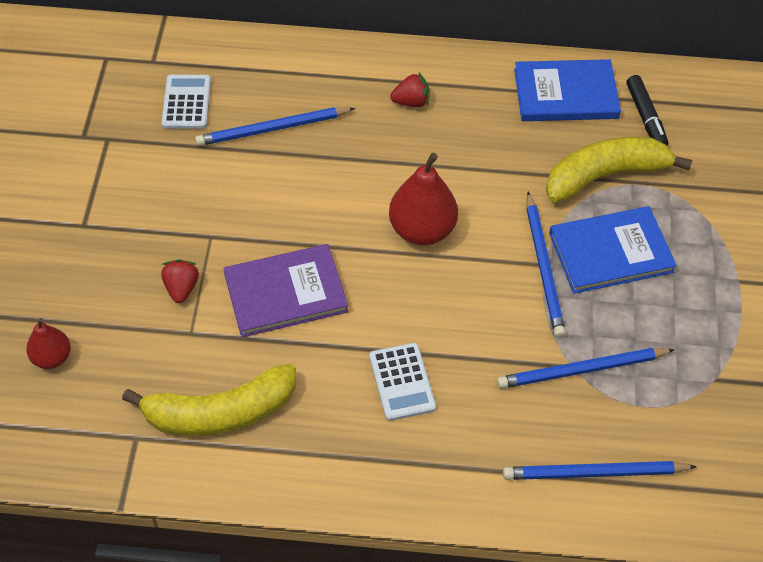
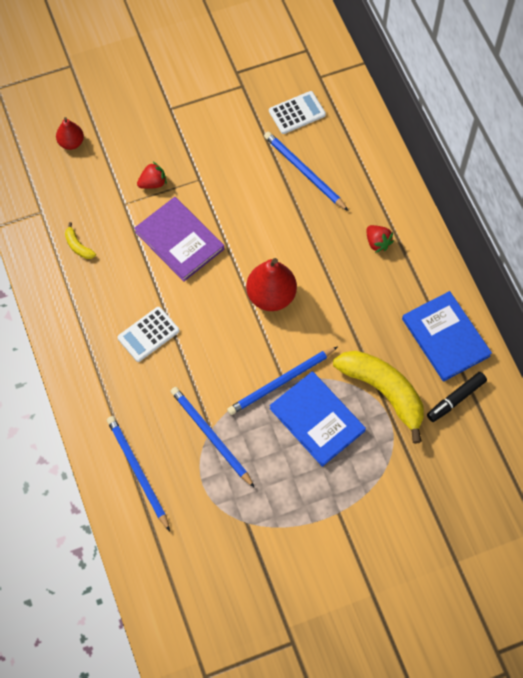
camera: 65 degrees right, 10 degrees up
yellow banana [122,364,296,436] -> yellow banana [65,222,96,259], size x0.42

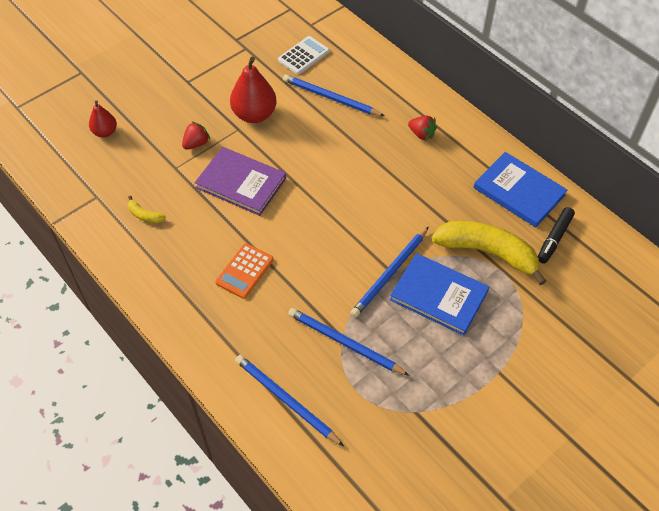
camera: 20 degrees left, 10 degrees down
white calculator [117,307,179,362] -> orange calculator [215,243,274,299]
red pear [246,258,297,311] -> red pear moved to [230,57,277,123]

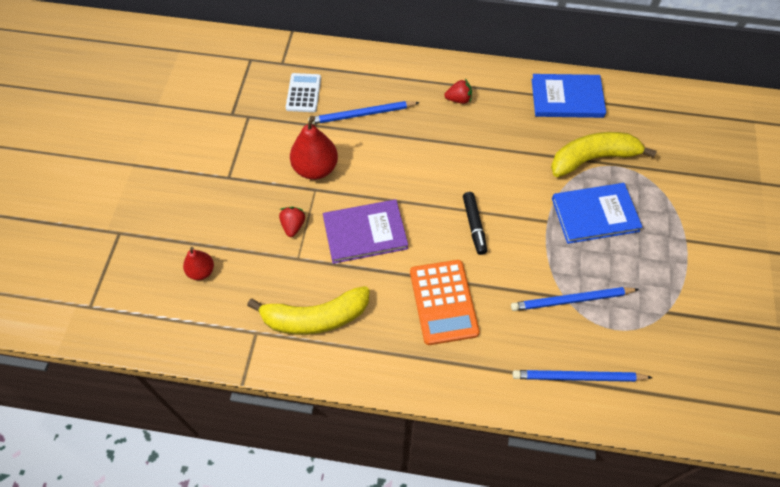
camera: 40 degrees left, 5 degrees up
yellow banana [128,196,166,223] -> yellow banana [247,286,370,335], size x2.40
orange calculator [215,243,274,299] -> orange calculator [410,260,480,345], size x1.52
blue pencil [350,227,429,317] -> none
black marker [538,207,575,263] -> black marker moved to [463,192,487,255]

